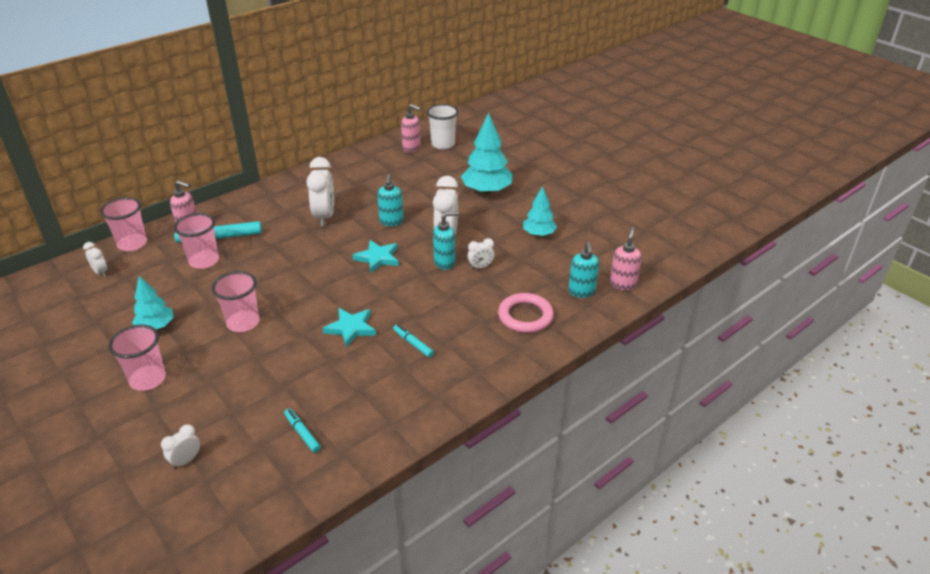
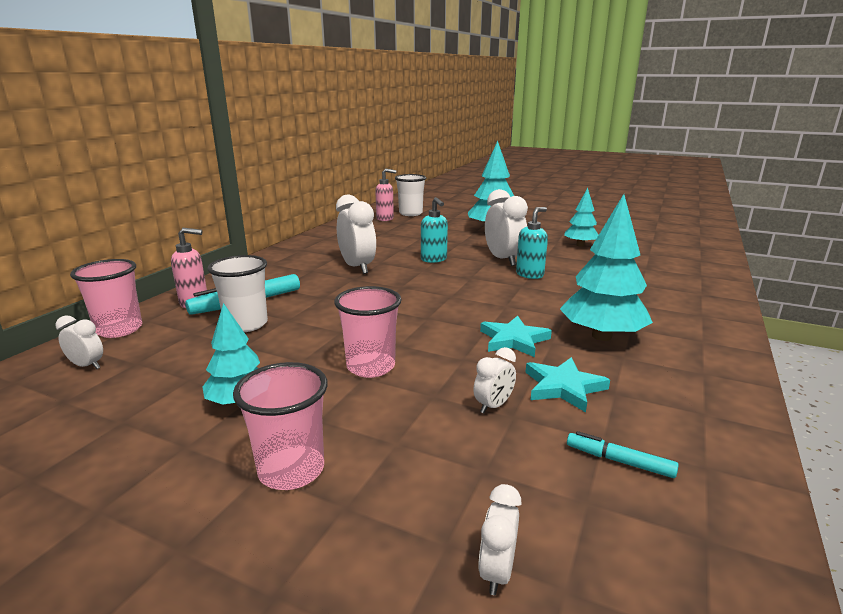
camera: 25 degrees left, 15 degrees down
pink cup [174,213,219,269] -> white cup [207,255,268,332]
turquoise star [352,240,399,273] -> turquoise star moved to [526,357,610,412]
turquoise marker [393,325,434,358] -> turquoise tree [560,194,653,341]
white clock [468,238,494,269] -> white clock moved to [474,347,516,414]
pink ring [498,293,554,333] -> none
turquoise soap dispenser [568,242,599,298] -> none
pink soap dispenser [610,227,642,291] -> none

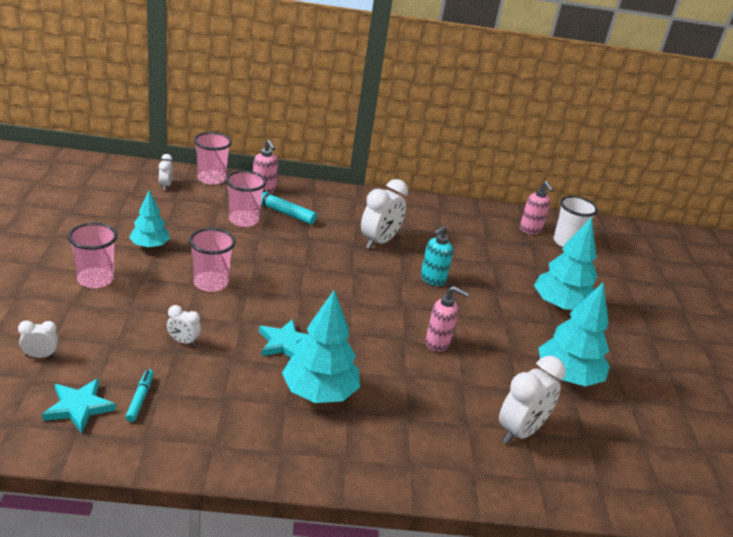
camera: 60 degrees right, 10 degrees up
white cup [207,255,268,332] -> pink cup [226,170,266,227]
white clock [485,189,528,266] -> white clock moved to [499,356,566,444]
turquoise soap dispenser [516,207,548,279] -> pink soap dispenser [426,286,469,352]
turquoise star [526,357,610,412] -> turquoise star moved to [42,379,116,434]
turquoise tree [564,188,599,247] -> turquoise tree [538,282,610,386], size x1.64

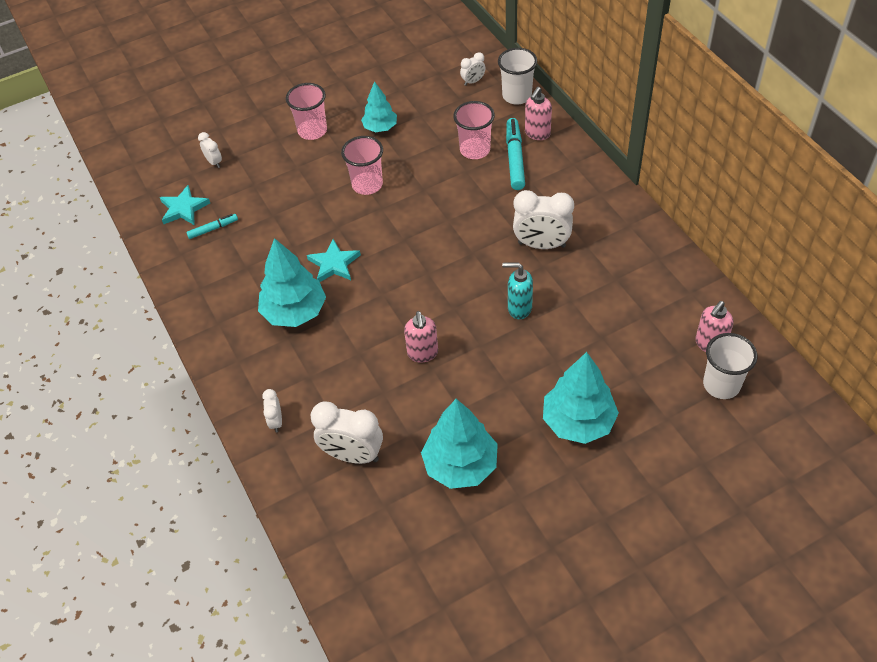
camera: 70 degrees right, 20 degrees up
white clock [167,305,201,346] -> white clock moved to [262,389,282,432]
pink cup [194,132,232,185] -> white cup [498,48,537,105]

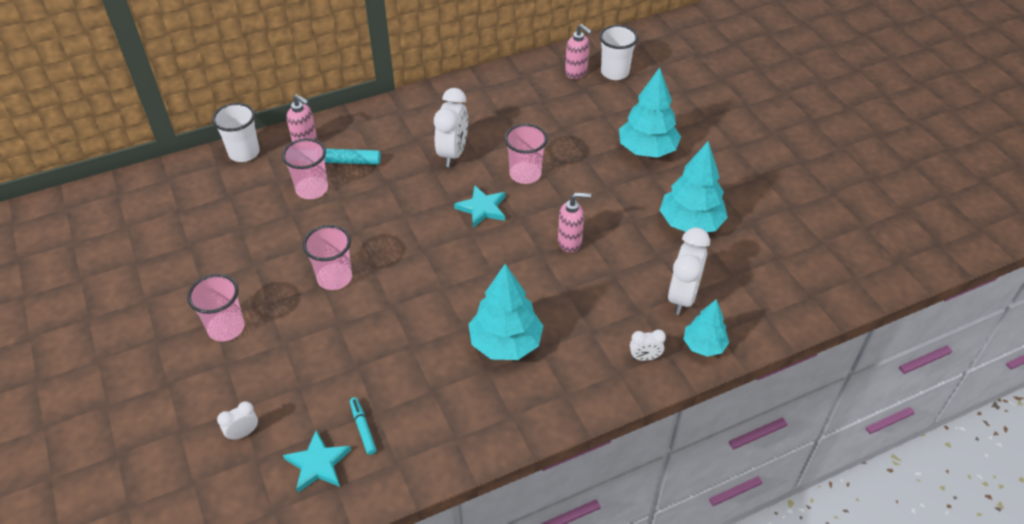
camera: 90 degrees left, 5 degrees down
turquoise star [307,239,361,282] -> turquoise star moved to [454,185,505,228]
turquoise tree [361,81,397,132] -> turquoise tree moved to [683,299,729,357]
white clock [460,52,486,86] -> none
turquoise soap dispenser [502,263,533,319] -> pink cup [504,124,548,184]

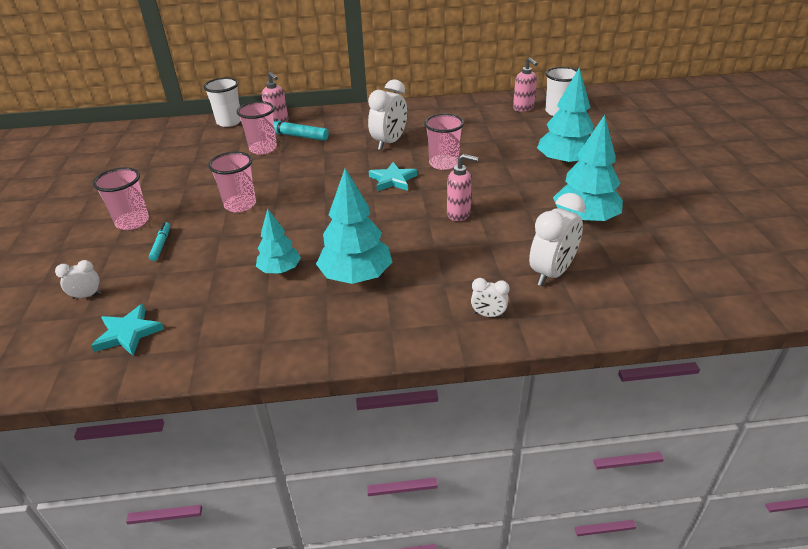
camera: 20 degrees right, 10 degrees down
turquoise marker [350,397,377,455] -> turquoise marker moved to [149,222,170,261]
turquoise tree [683,299,729,357] -> turquoise tree moved to [256,209,301,274]

